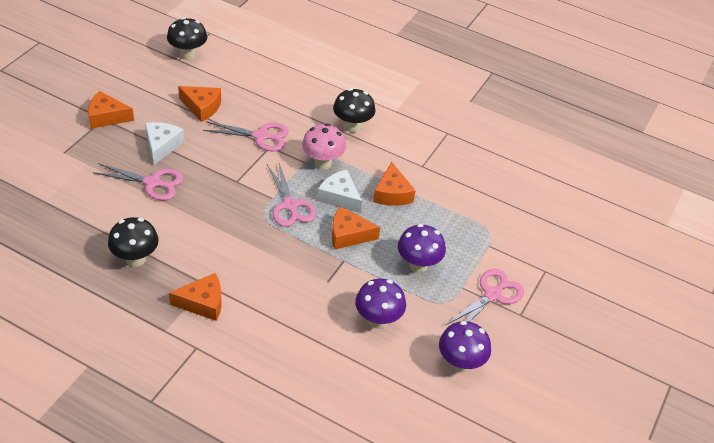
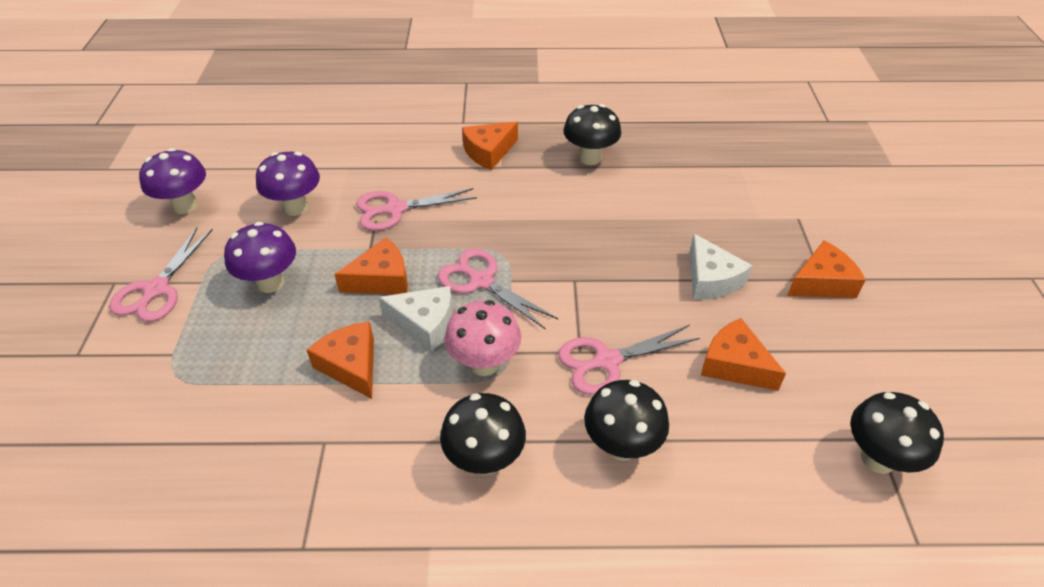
camera: 155 degrees right, 0 degrees up
pink scissors [93,163,183,201] -> pink scissors moved to [356,188,477,231]
orange cheese [178,86,221,122] -> orange cheese turned 45 degrees clockwise [701,318,786,391]
none -> black mushroom [584,380,669,461]

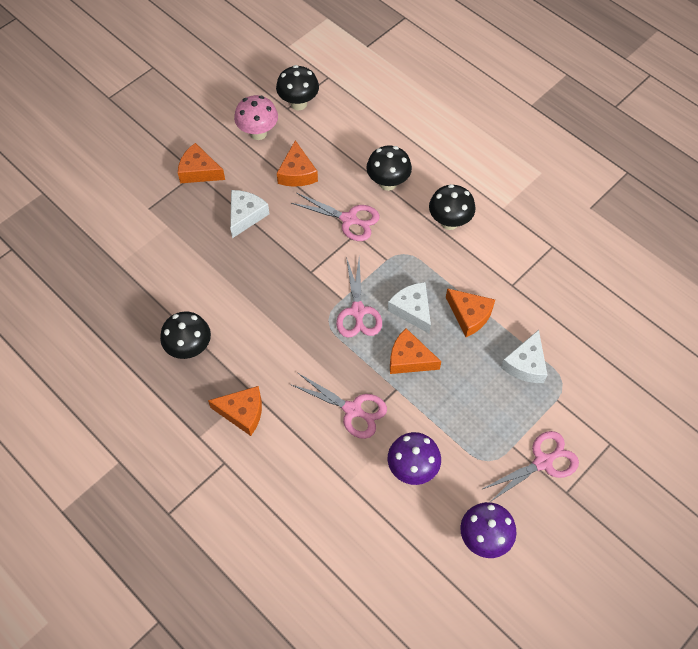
camera: 135 degrees left, 15 degrees up
purple mushroom [224,222,296,293] -> none
orange cheese [307,321,374,399] -> orange cheese turned 60 degrees counterclockwise [446,288,495,337]
pink mushroom [444,300,521,376] -> pink mushroom moved to [234,95,278,140]
none -> white cheese [501,330,547,383]

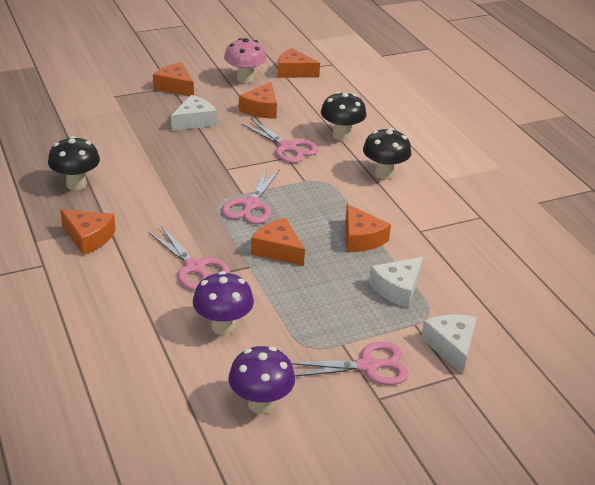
camera: 20 degrees right, 25 degrees down
black mushroom [276,65,319,110] -> orange cheese [278,48,320,78]
white cheese [388,282,431,333] -> white cheese moved to [421,314,477,375]

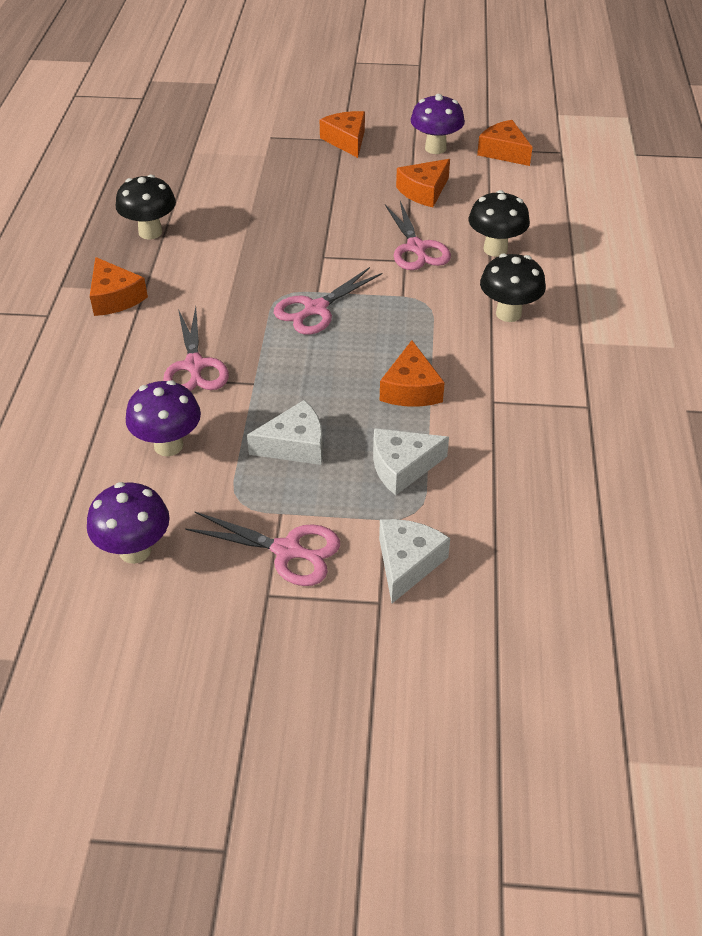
camera: 30 degrees right, 10 degrees up
white cheese [171,95,217,131] -> white cheese moved to [247,400,323,465]
pink mushroom [224,38,266,83] -> purple mushroom [411,94,465,154]
orange cheese [251,218,305,266] -> none

